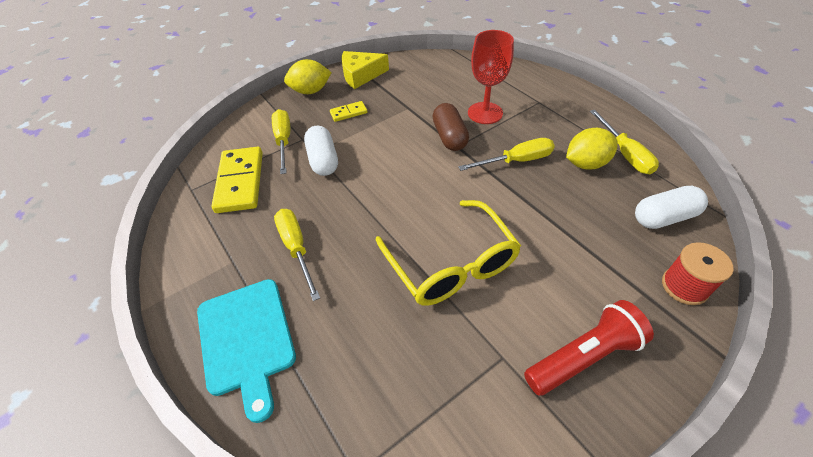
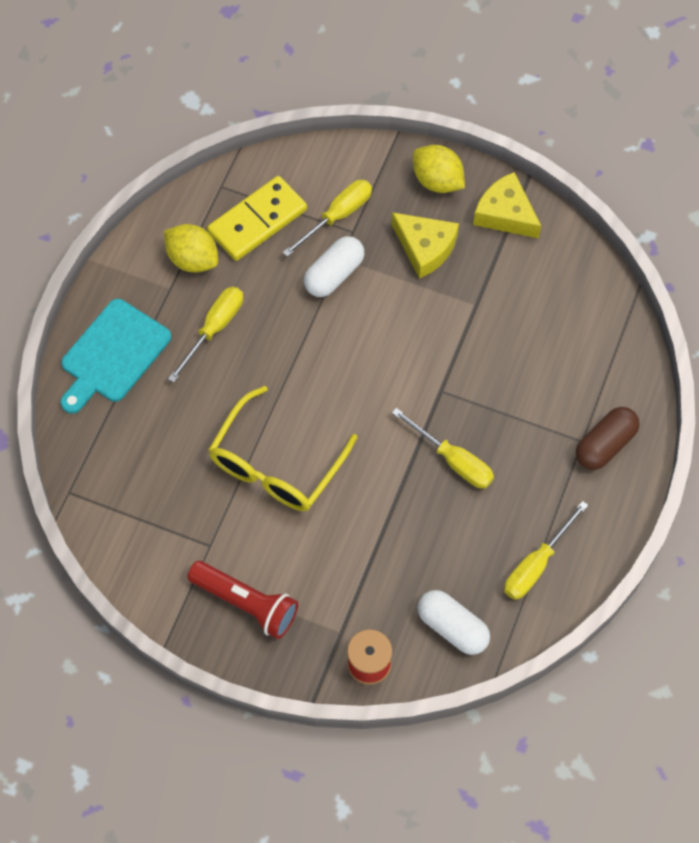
camera: 55 degrees right, 15 degrees up
yellow domino [330,101,368,122] -> yellow cheese [392,212,459,279]
brown capsule [432,103,469,151] -> brown capsule moved to [576,407,640,470]
red goblet [468,30,514,124] -> none
yellow lemon [566,128,618,169] -> yellow lemon moved to [164,224,218,273]

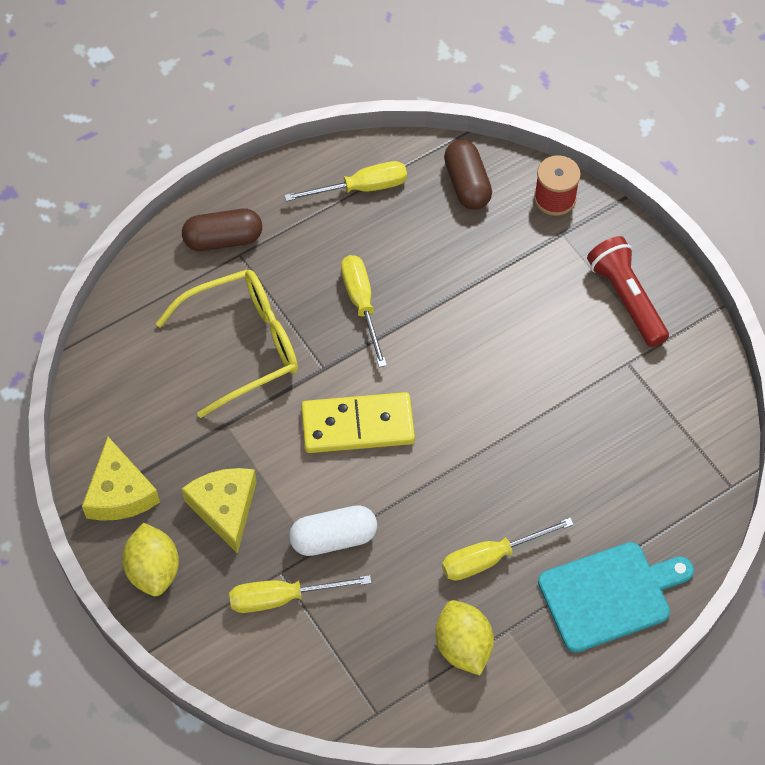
camera: 145 degrees left, 5 degrees down
yellow domino [207,176,307,261] -> yellow domino moved to [301,392,415,453]
yellow glasses [208,386,357,511] -> yellow glasses moved to [156,270,298,418]
white capsule [418,590,490,655] -> brown capsule [444,139,492,210]

